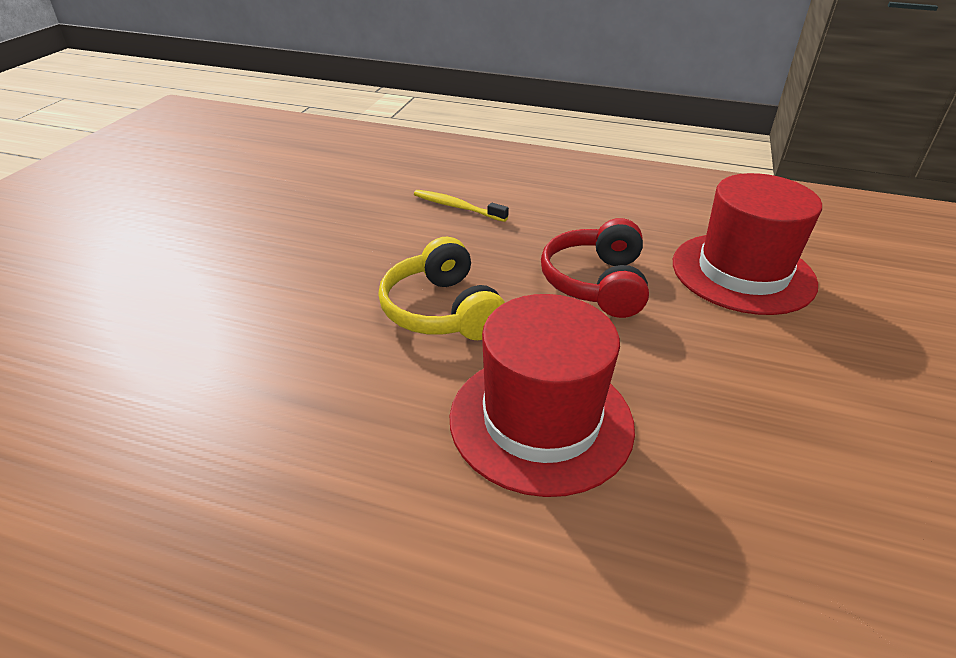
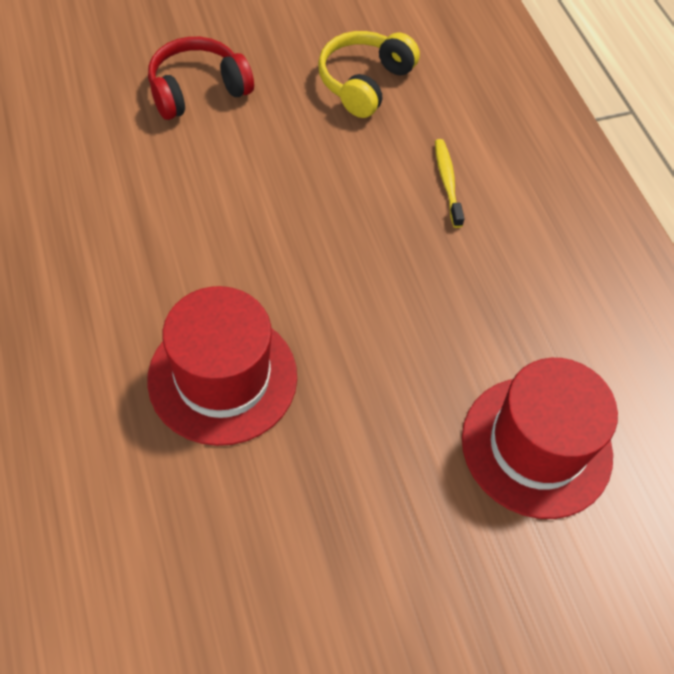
camera: 50 degrees right, 20 degrees up
yellow headphones [378,237,505,340] -> yellow headphones moved to [318,31,420,118]
red headphones [541,218,649,318] -> red headphones moved to [148,37,254,120]

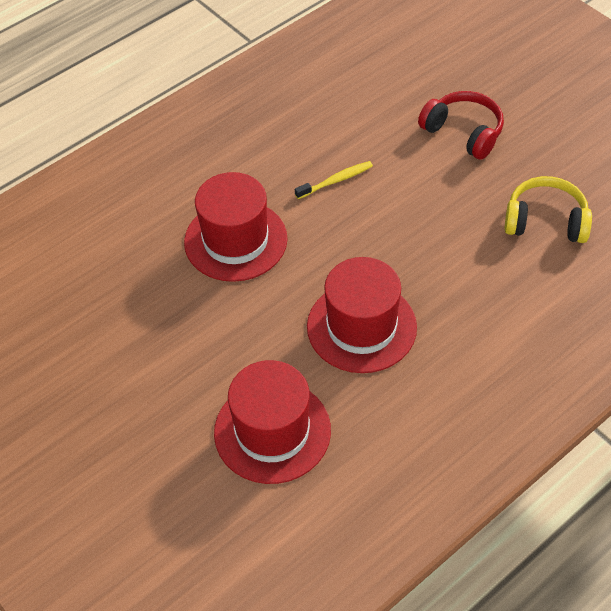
camera: 75 degrees right, 5 degrees down
yellow toothbrush [435,139,464,228] -> yellow toothbrush moved to [295,161,373,199]
none -> red hat [307,257,417,373]

